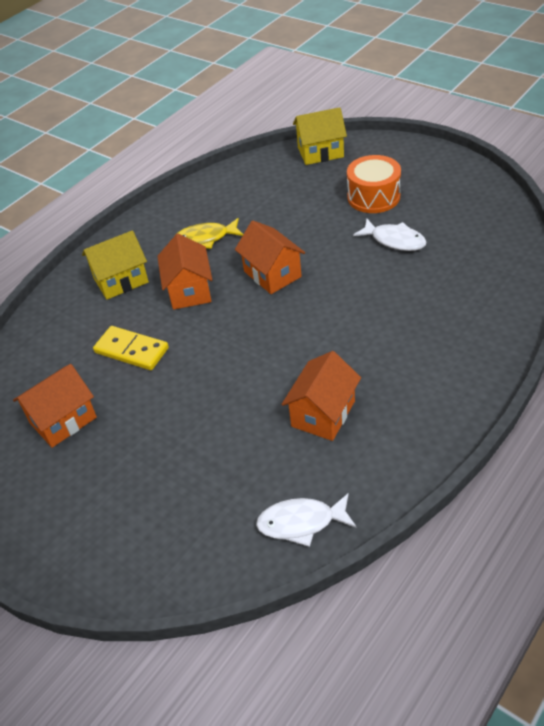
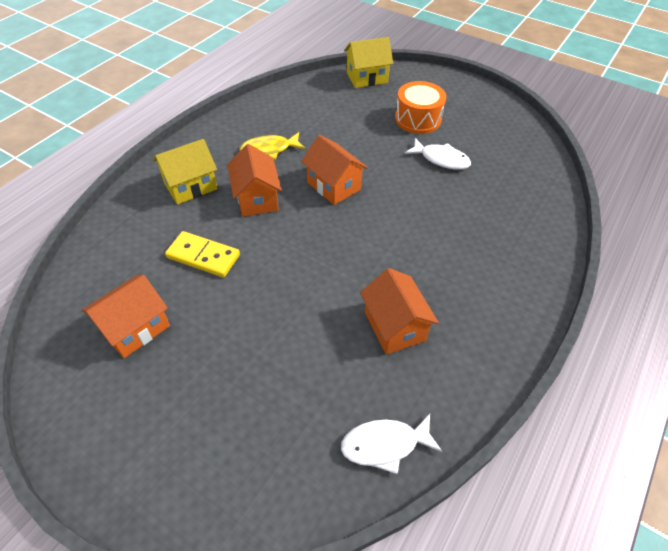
camera: 10 degrees left, 5 degrees up
orange house [281,351,361,441] -> orange house turned 45 degrees counterclockwise [360,268,439,355]

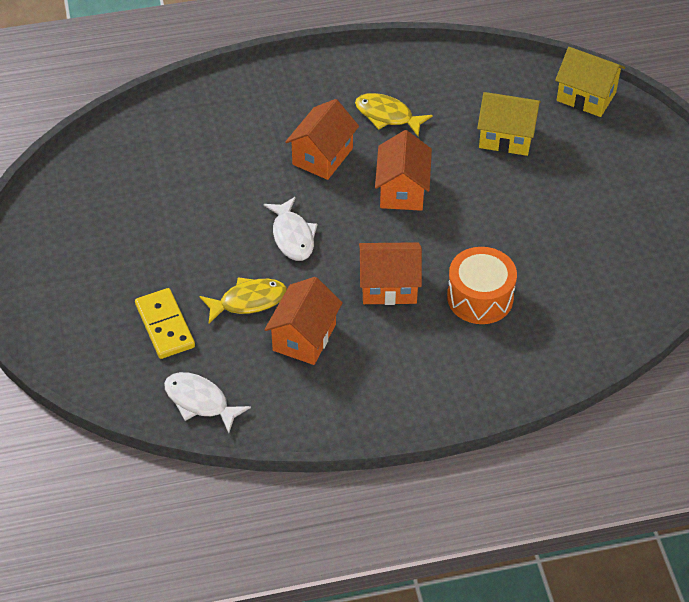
camera: 45 degrees right, 0 degrees up
orange house [82,275,170,358] -> orange house moved to [359,242,422,305]
yellow house [153,139,217,205] -> yellow house moved to [477,92,541,156]
yellow domino [165,231,240,277] -> yellow domino moved to [135,288,195,359]
orange drum [395,81,446,134] -> orange drum moved to [447,247,517,324]
white fish [405,138,471,170] -> white fish moved to [263,197,317,261]
none -> yellow fish [200,277,287,323]

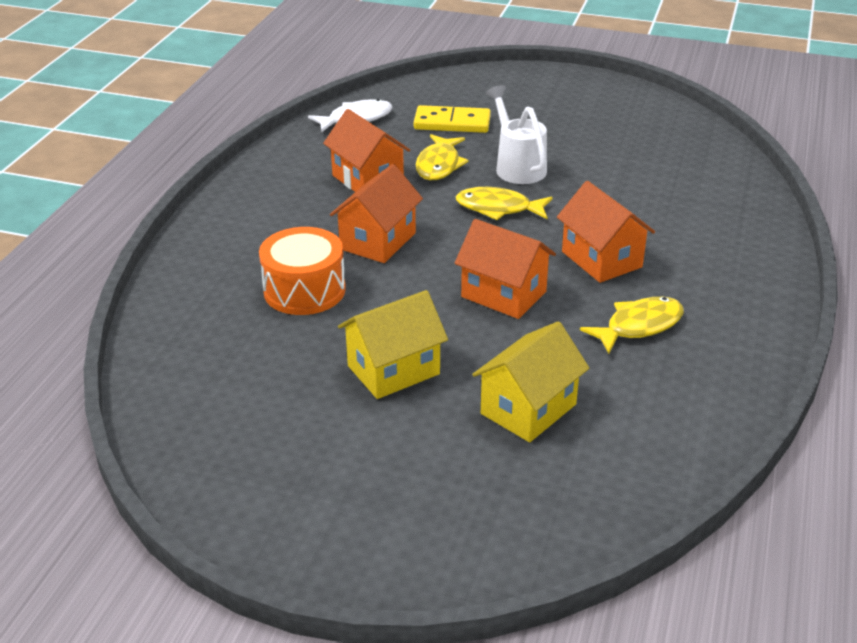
camera: 120 degrees right, 15 degrees down
white fish [263,197,317,261] -> yellow fish [456,187,553,220]
yellow house [555,47,625,117] -> yellow house moved to [338,290,448,399]
none -> white watering can [486,85,547,184]

